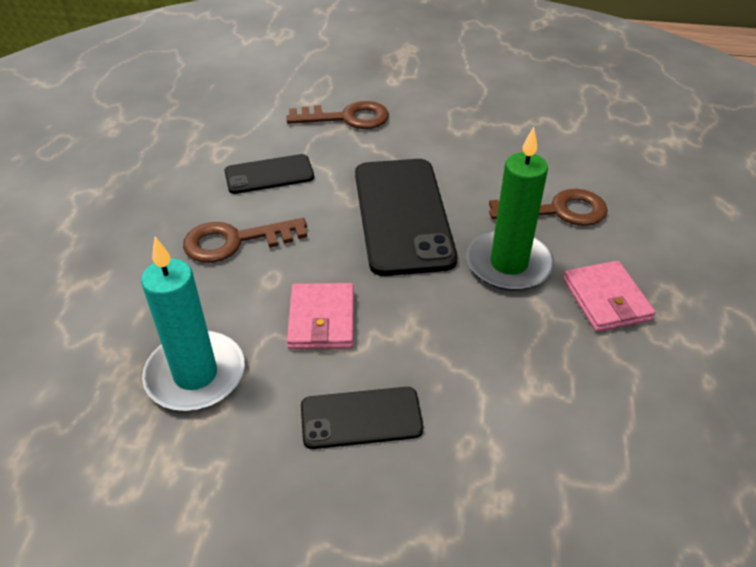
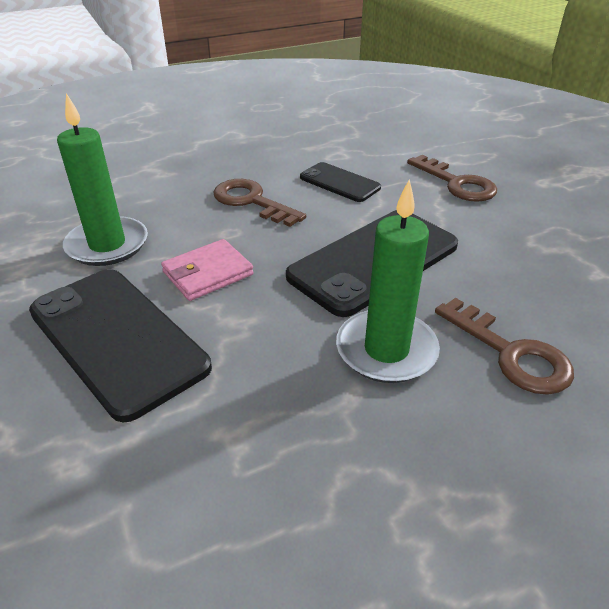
camera: 55 degrees right, 5 degrees down
turquoise candle [141,237,245,411] -> green candle [57,93,148,266]
black phone [301,387,423,449] -> black phone [29,269,212,422], size x1.83
pink wallet [563,261,655,332] -> none

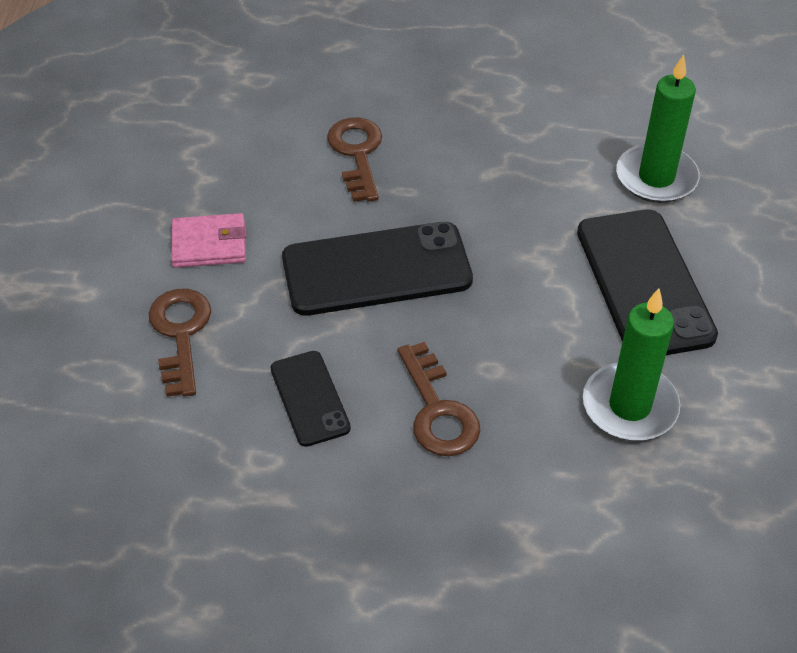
camera: 150 degrees left, 10 degrees up
pink wallet [161,239,254,301] -> pink wallet moved to [171,213,247,268]
green candle [336,179,440,383] -> green candle moved to [616,54,700,203]

